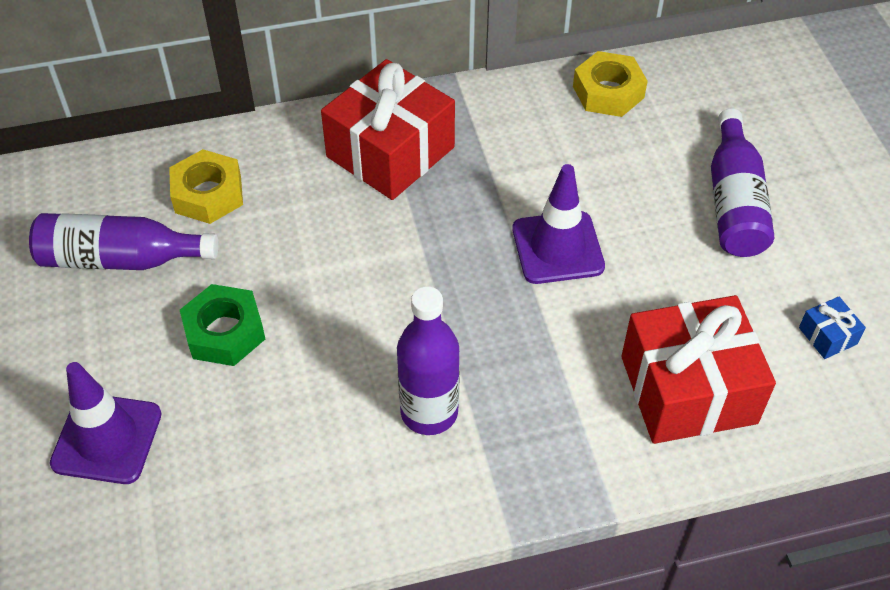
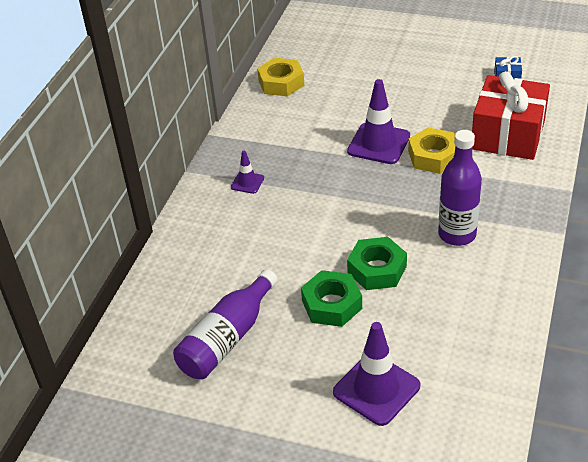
camera: 55 degrees left, 10 degrees down
yellow nut [169,149,243,224] -> yellow nut moved to [408,128,455,174]
red gift [321,59,455,200] -> purple traffic cone [231,151,264,194]
purple bottle [711,108,774,257] -> none
none -> green nut [347,237,407,290]

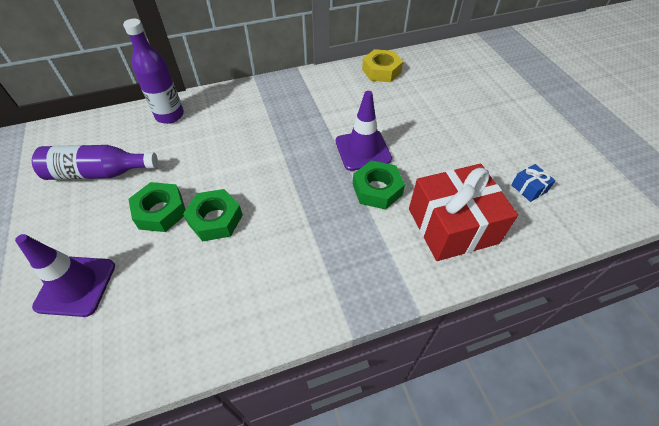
camera: 50 degrees right, 10 degrees up
purple traffic cone [231,151,264,194] -> none
yellow nut [408,128,455,174] -> green nut [353,160,405,210]
purple bottle [438,130,482,246] -> purple bottle moved to [123,19,184,124]

